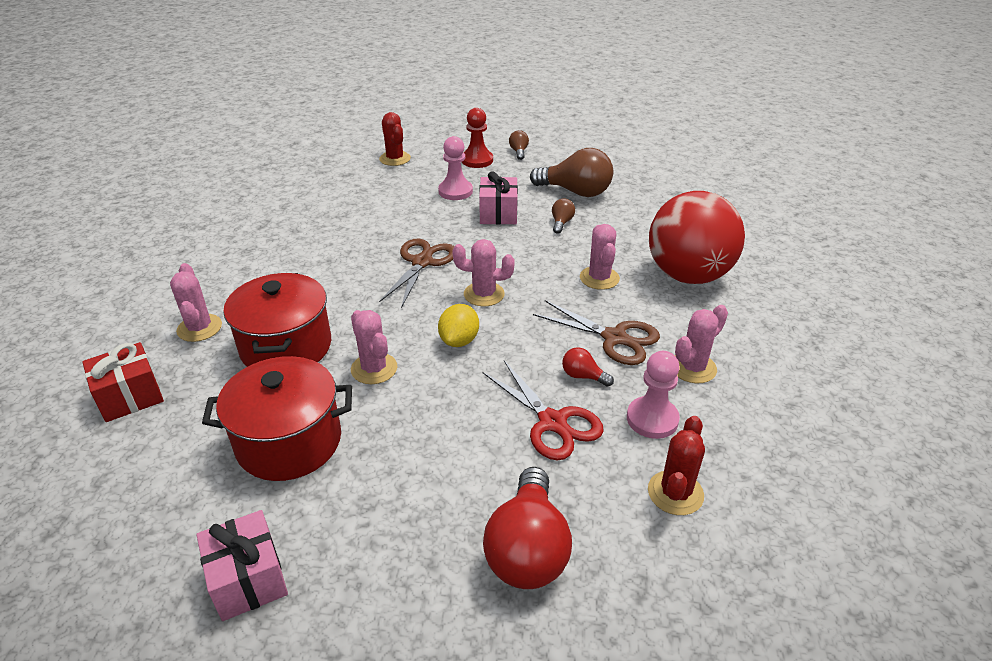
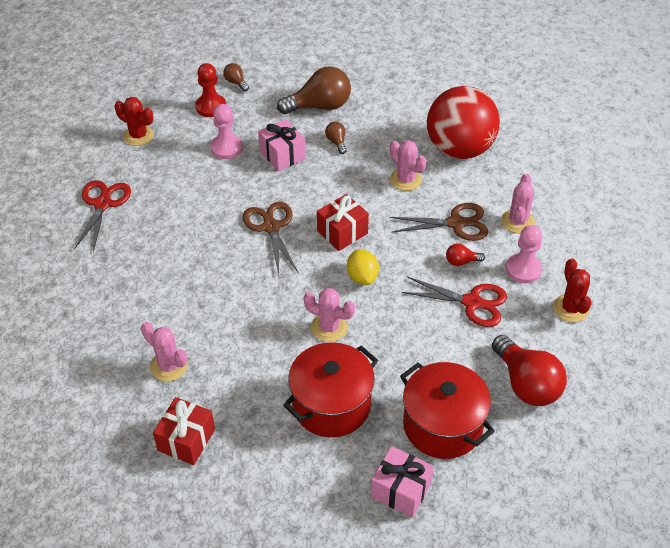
camera: 35 degrees left, 10 degrees up
red pot [224,273,331,367] -> red pot moved to [400,362,495,459]
pink cactus [452,239,515,306] -> red gift [317,194,369,251]
none -> red scissors [74,180,131,253]

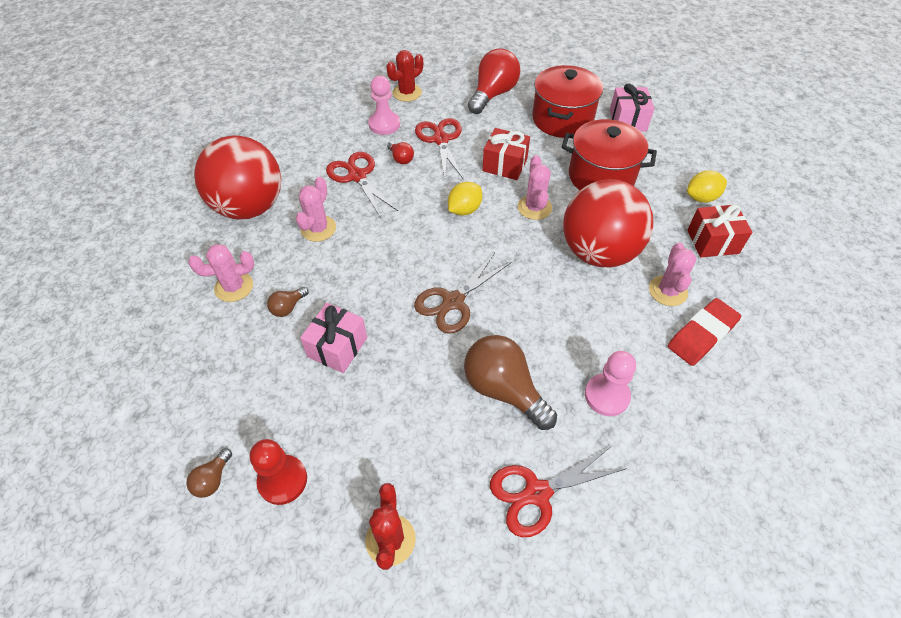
camera: 120 degrees left, 5 degrees up
pink pawn [210,104,243,159] -> pink pawn moved to [585,351,636,416]
brown light bulb [277,66,351,114] -> brown light bulb moved to [464,335,557,430]
red gift [317,194,369,251] -> red gift moved to [482,128,530,180]
brown scissors [389,203,488,241] -> red scissors [326,152,398,218]
pink cactus [501,173,535,234] -> pink cactus moved to [188,244,254,302]
none -> red ball [563,179,653,267]
none -> red eraser [668,298,741,366]
none -> yellow lemon [687,170,727,203]

